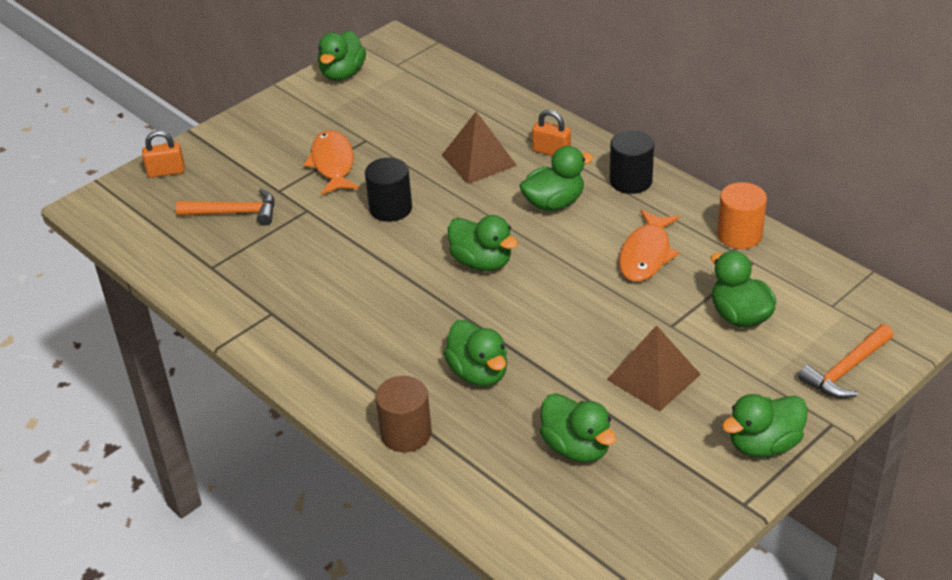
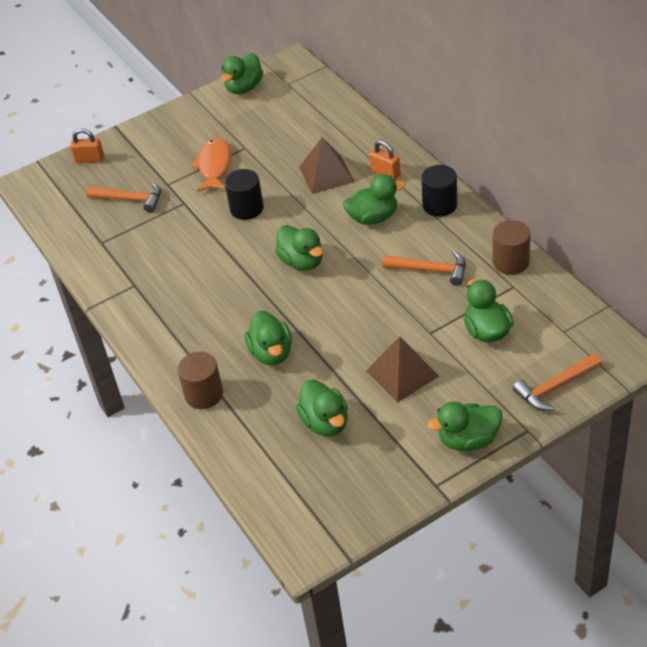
camera: 15 degrees right, 5 degrees up
orange fish [619,210,680,282] -> orange hammer [382,251,466,286]
orange cylinder [717,182,767,249] -> brown cylinder [492,220,531,275]

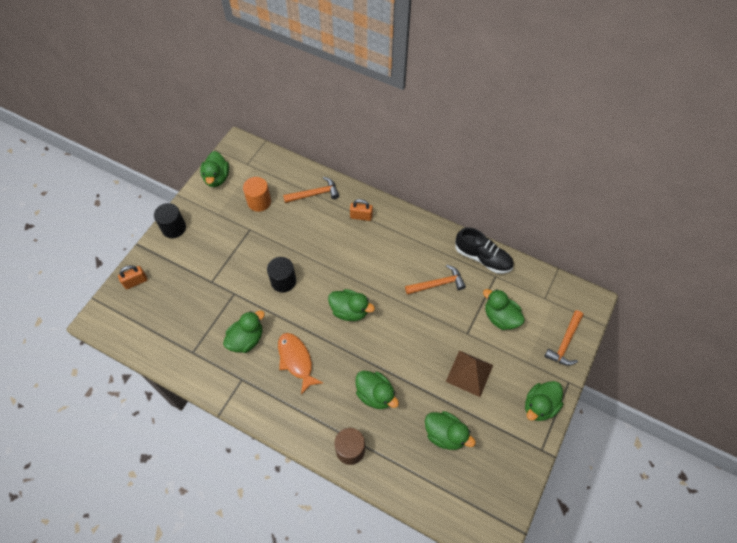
camera: 35 degrees left, 15 degrees up
orange hammer [86,182,161,213] -> orange hammer moved to [283,177,339,203]
orange fish [191,137,231,192] -> orange fish moved to [278,333,323,395]
brown pyramid [299,137,354,194] -> none
green duck [343,174,406,225] -> green duck moved to [223,310,265,353]
black cylinder [421,165,457,217] -> black cylinder moved to [154,203,186,238]
brown cylinder [492,220,531,275] -> black shoe [455,227,514,274]
none -> orange cylinder [243,177,271,212]

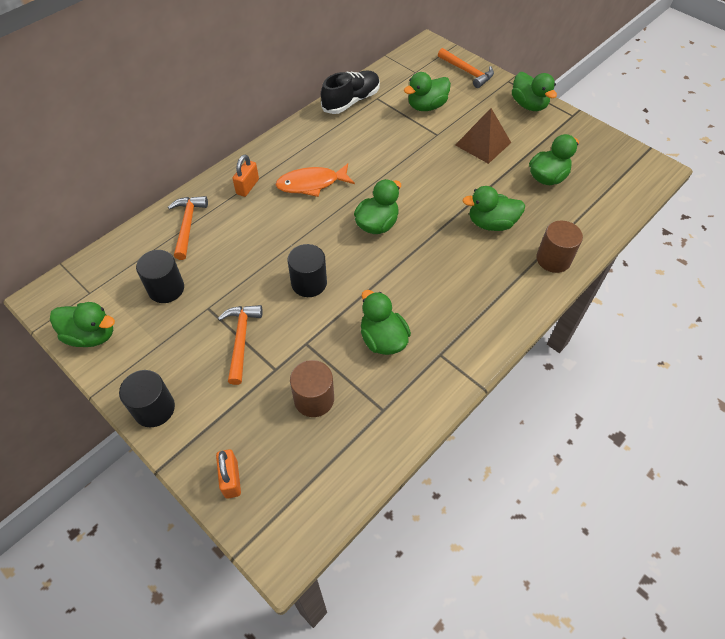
camera: 75 degrees left, 5 degrees down
orange cylinder [243,177,271,212] -> black cylinder [136,250,184,303]
orange fish [278,333,323,395] -> orange fish moved to [276,163,355,197]
green duck [356,371,399,409] -> green duck turned 150 degrees counterclockwise [462,186,525,231]
orange hammer [405,265,466,295] -> orange hammer moved to [218,305,263,385]
none -> brown cylinder [290,360,334,417]

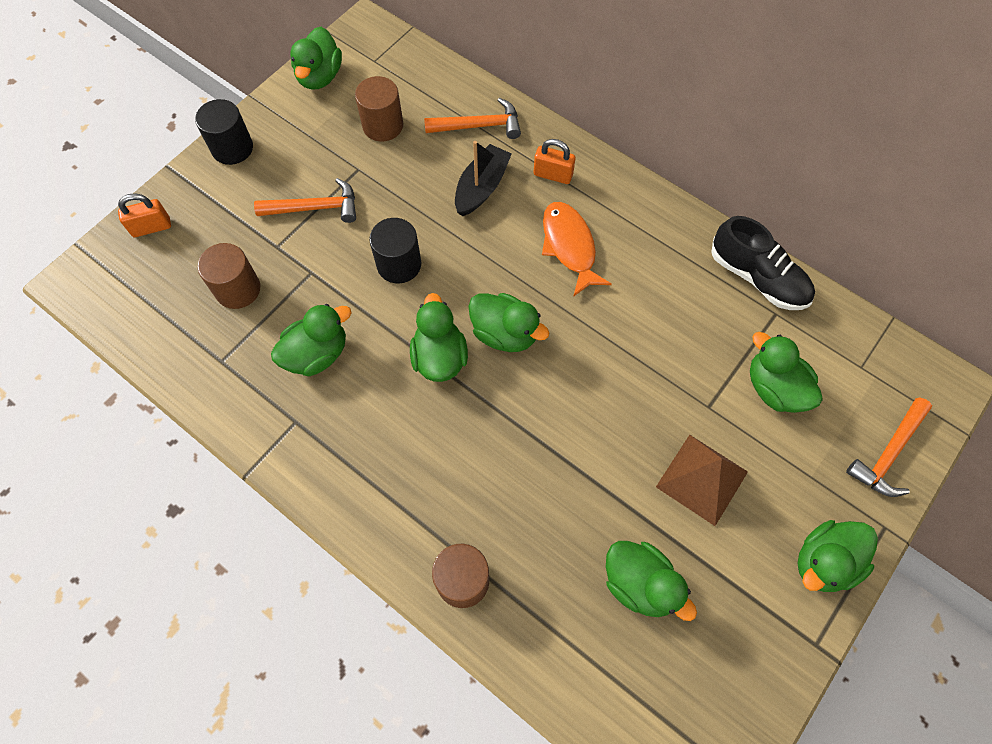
camera: 85 degrees right, 10 degrees up
black cylinder [136,250,184,303] -> brown cylinder [355,76,403,141]
green duck [462,186,525,231] -> green duck moved to [410,293,468,382]
none -> black boat [455,141,512,216]

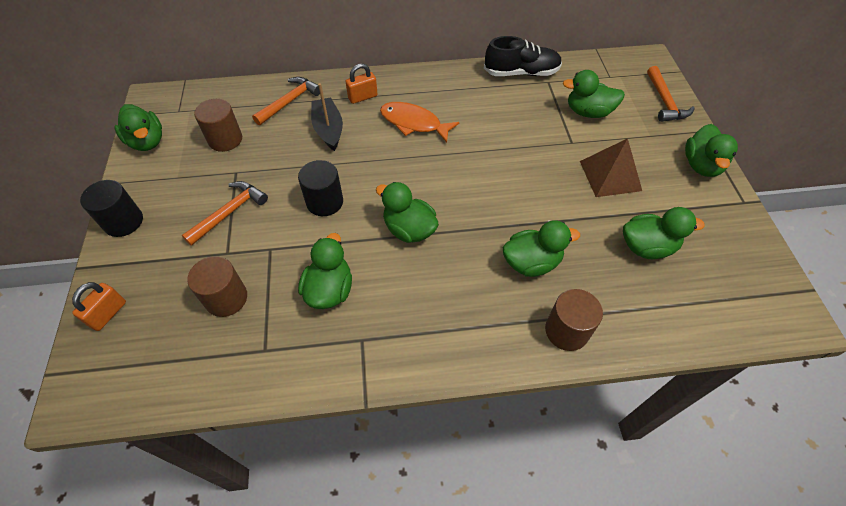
camera: 45 degrees left, 10 degrees down
green duck [468,293,549,352] -> green duck moved to [502,220,580,277]

